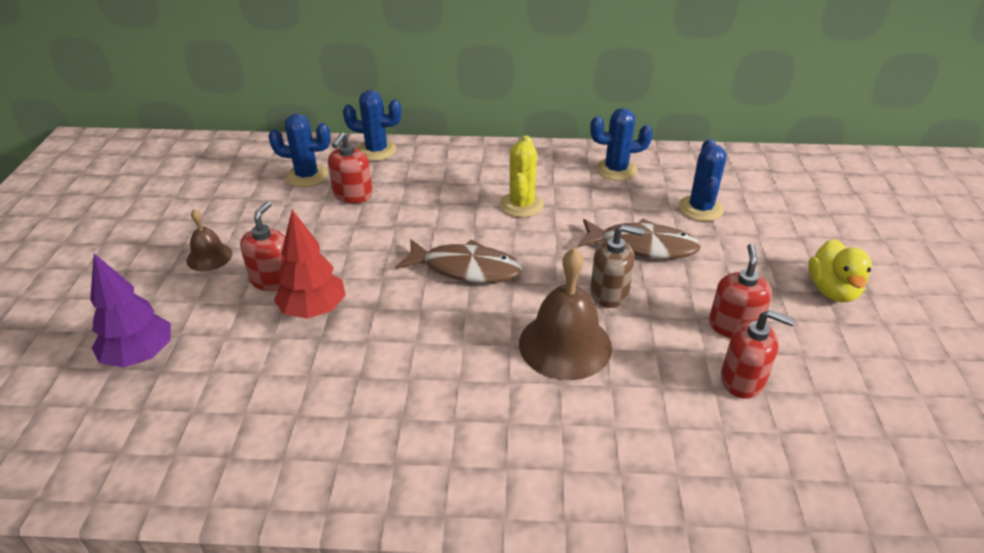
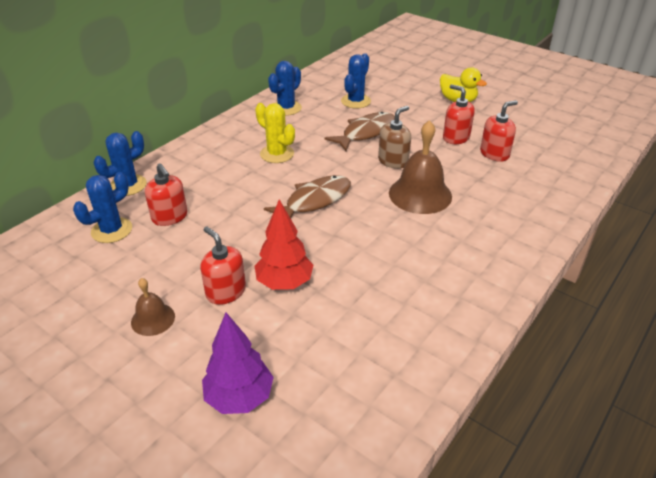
camera: 55 degrees left, 0 degrees up
blue cactus [679,139,727,221] -> blue cactus turned 75 degrees clockwise [341,53,371,109]

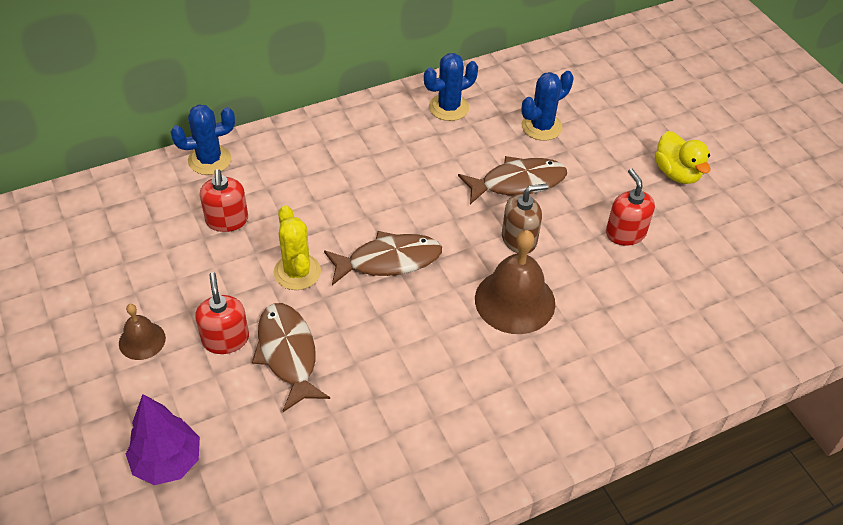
camera: 25 degrees right, 10 degrees up
blue cactus [73,172,132,243] -> none
red tree [254,199,313,290] -> brown fish [252,303,330,412]
yellow cactus [255,103,295,163] -> yellow cactus moved to [274,205,321,290]
red soap dispenser [480,100,518,162] -> none

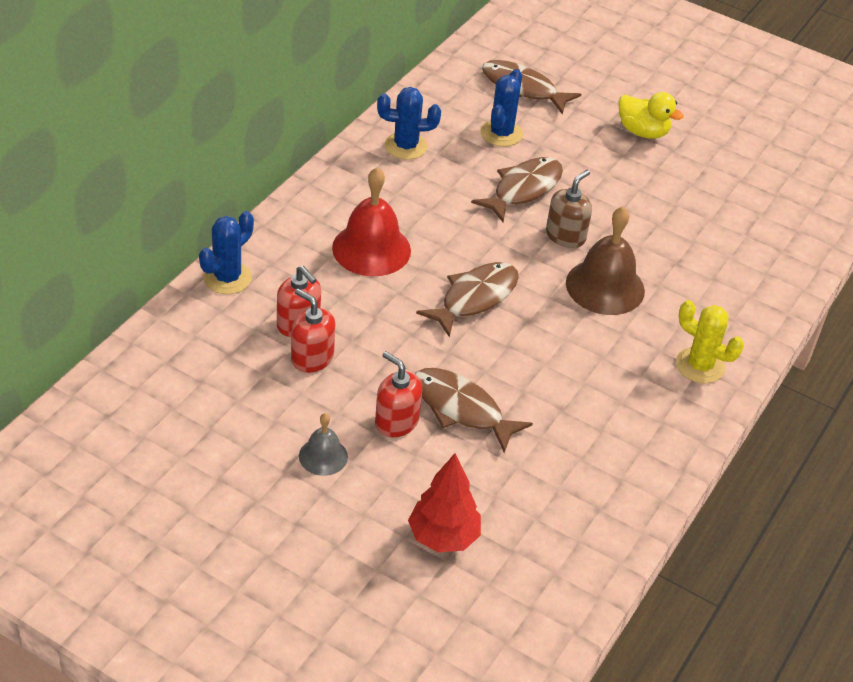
camera: 35 degrees left, 5 degrees down
brown bell [119,304,166,360] -> grey bell [299,413,348,476]
purple tree [126,394,200,485] -> red tree [408,453,481,552]
yellow cactus [274,205,321,290] -> yellow cactus moved to [676,300,744,383]
blue cactus [424,53,478,121] -> blue cactus turned 60 degrees clockwise [377,87,441,160]
red soap dispenser [606,168,655,246] -> red soap dispenser moved to [291,289,335,373]
none -> red bell [332,168,411,276]
none -> brown fish [482,60,581,115]

